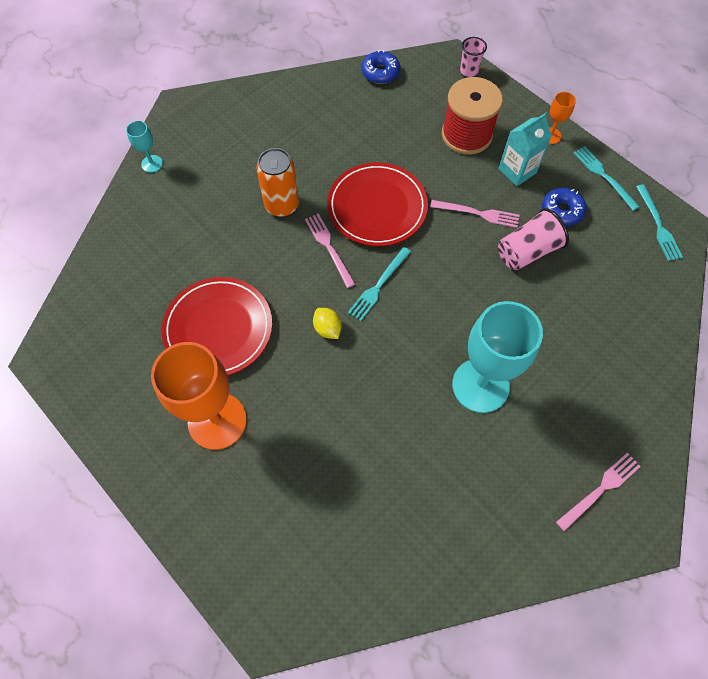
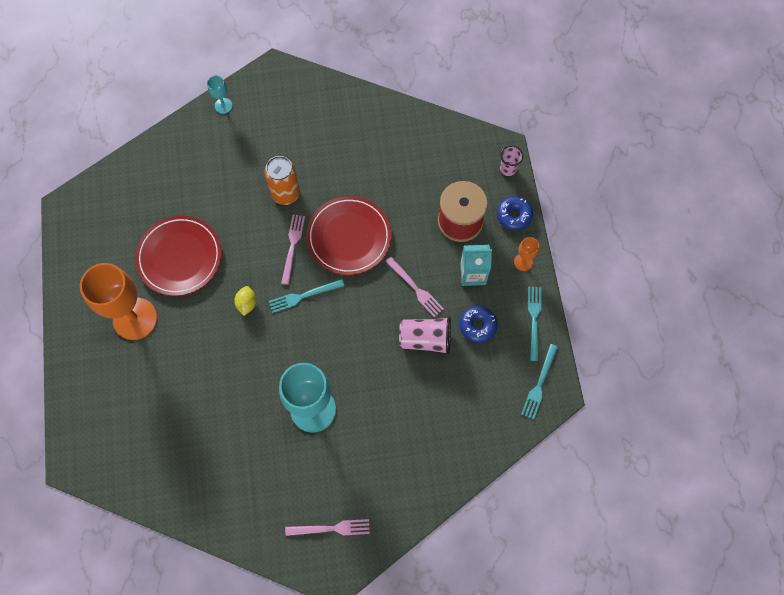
camera: 35 degrees right, 5 degrees up
blue donut [362,50,400,84] -> blue donut moved to [497,196,533,231]

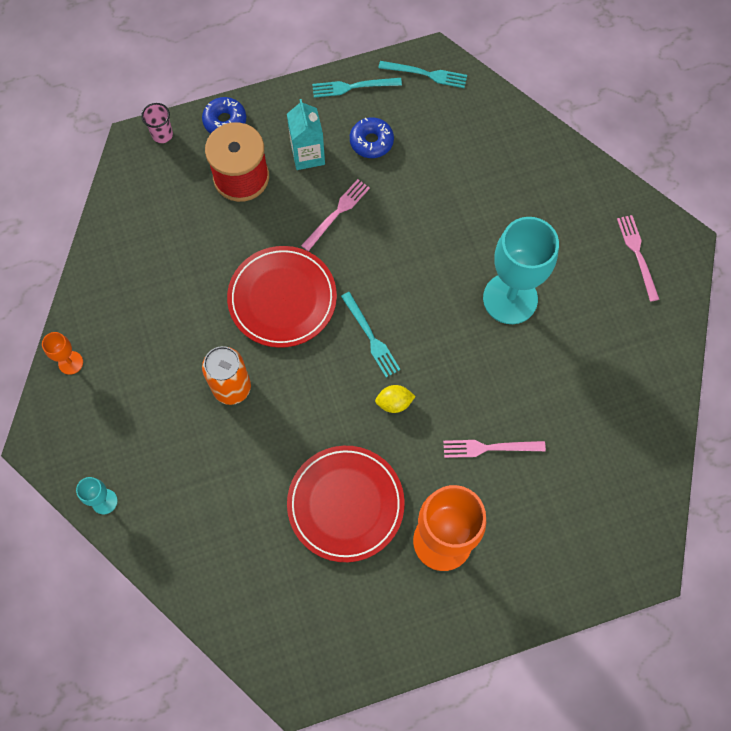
camera: 100 degrees left, 0 degrees up
pink fork [281,215,305,285] -> pink fork moved to [443,440,546,458]
pink cup [399,317,451,355] -> none
orange goblet [514,237,539,271] -> orange goblet moved to [42,332,83,375]

